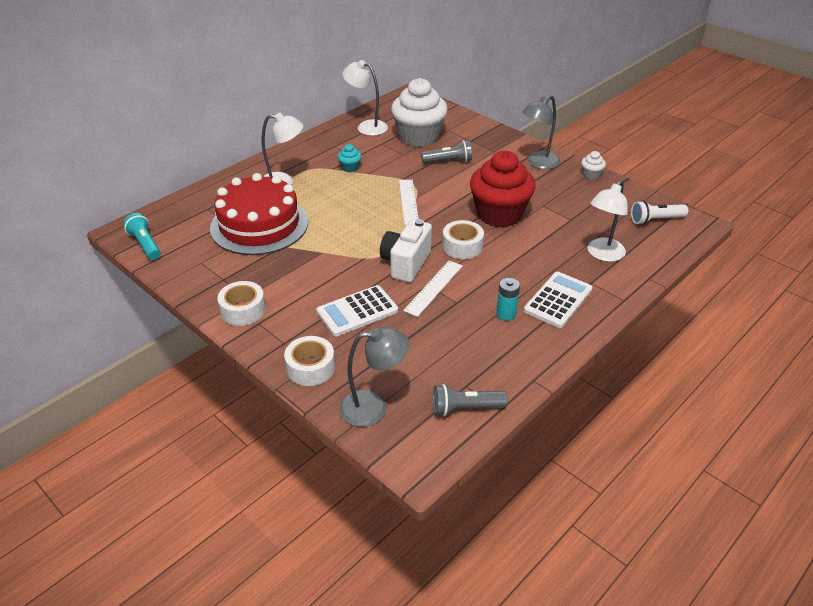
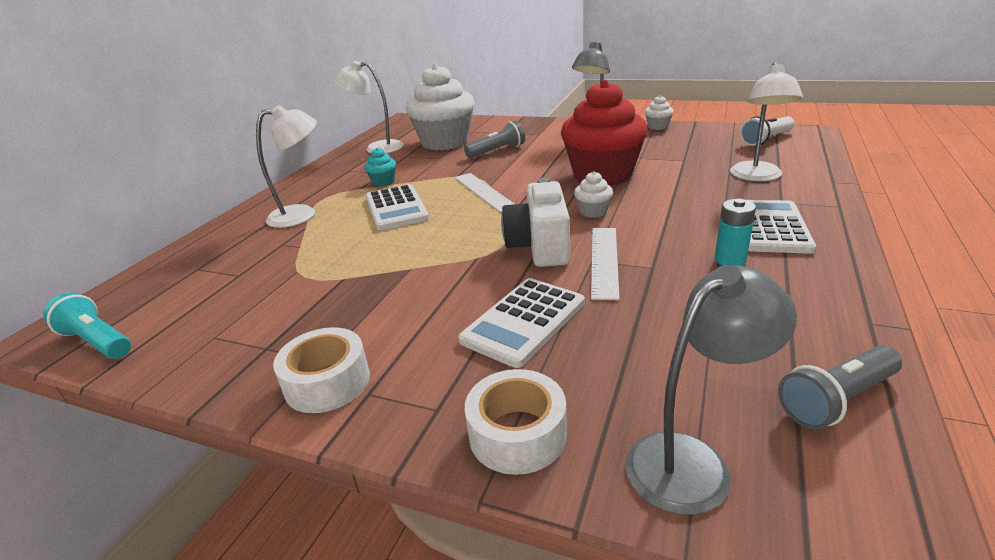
camera: 20 degrees left, 10 degrees down
red cake [210,173,308,255] -> none
white tape [442,220,484,259] -> white cupcake [574,171,613,218]
none -> white calculator [365,184,429,230]

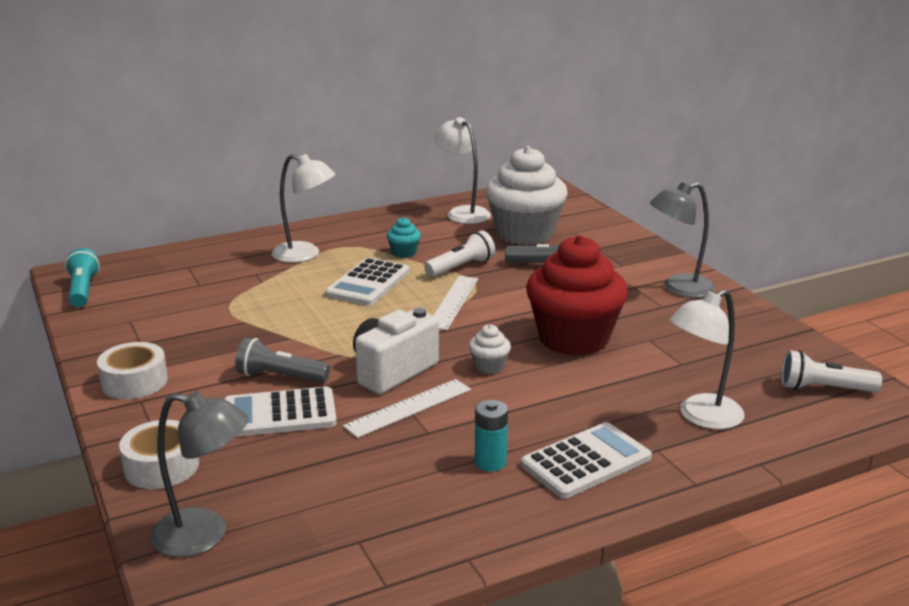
camera: 40 degrees right, 5 degrees down
white cupcake [645,95,674,130] -> none
grey flashlight [778,345,902,429] -> grey flashlight moved to [235,338,330,383]
none -> white flashlight [424,231,495,277]

